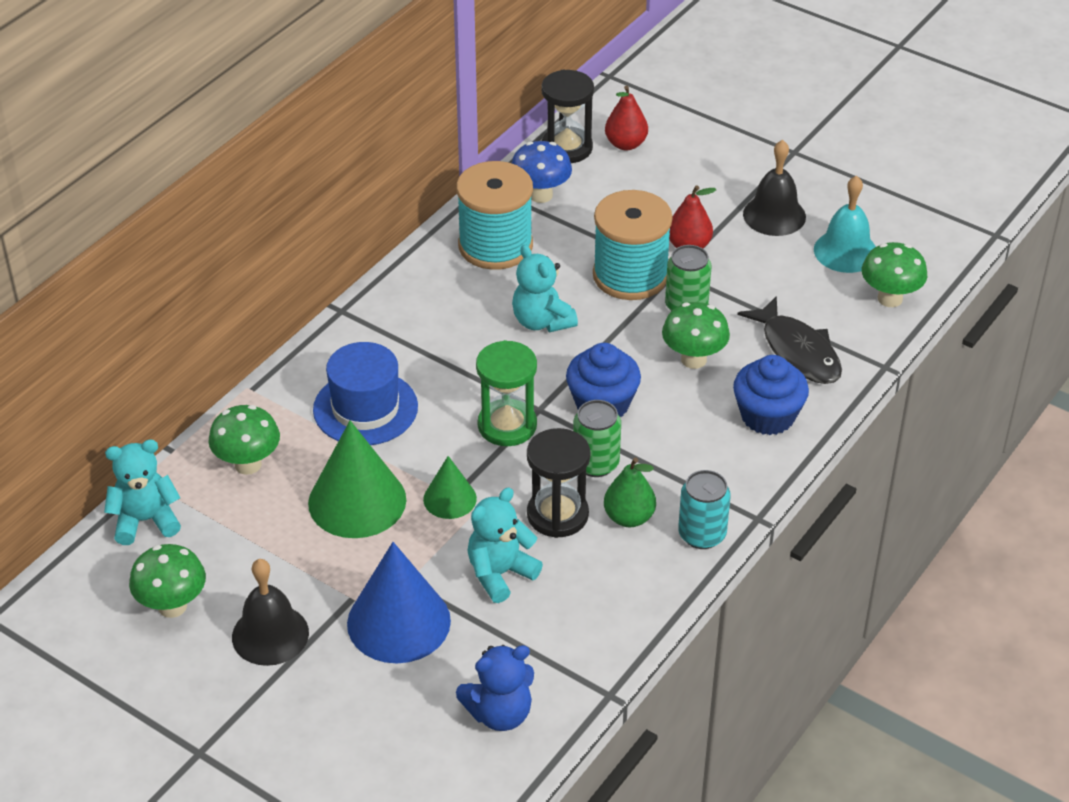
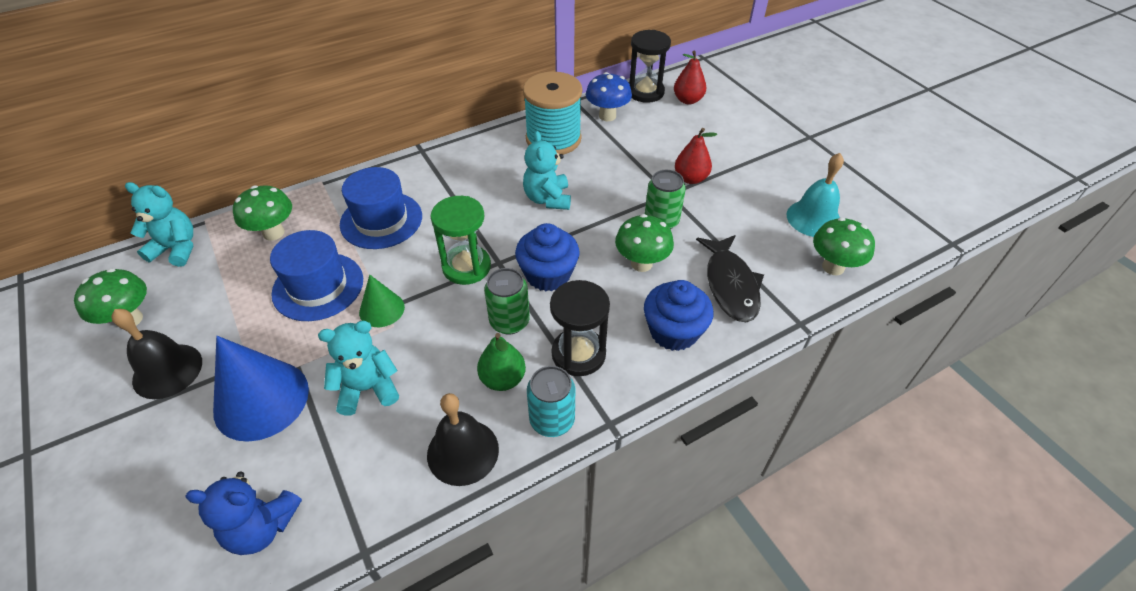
camera: 25 degrees right, 5 degrees up
green cone [308,421,406,538] -> blue hat [270,230,363,321]
black hourglass [527,428,591,538] -> black hourglass moved to [550,280,610,376]
turquoise spool [593,190,673,300] -> none
black bell [743,140,806,236] -> black bell moved to [427,393,499,486]

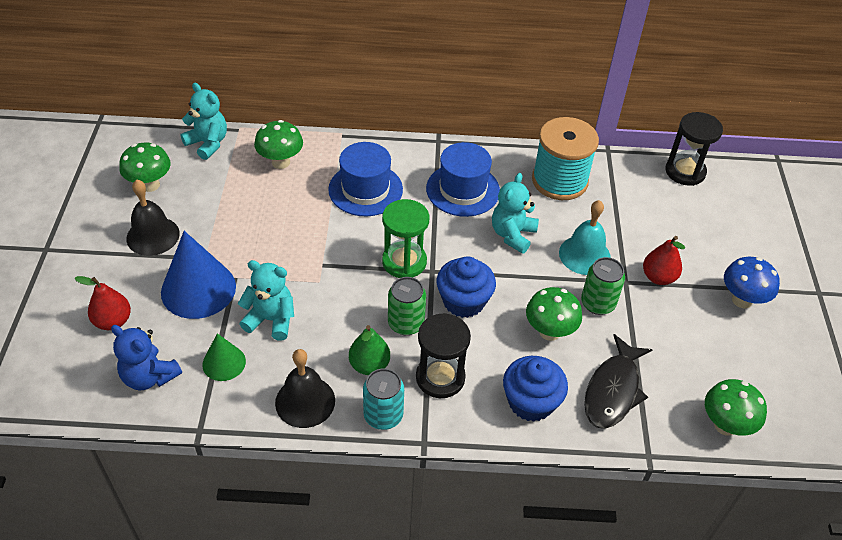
camera: 30 degrees right, 0 degrees up
blue hat [270,230,363,321] -> blue hat moved to [426,142,500,217]
green cone [359,275,405,327] -> green cone moved to [202,333,246,381]
blue mushroom [586,72,632,121] -> blue mushroom moved to [724,257,780,308]
red pear [674,50,706,105] -> red pear moved to [75,276,131,330]
turquoise bell [787,153,844,237] -> turquoise bell moved to [559,200,611,275]

